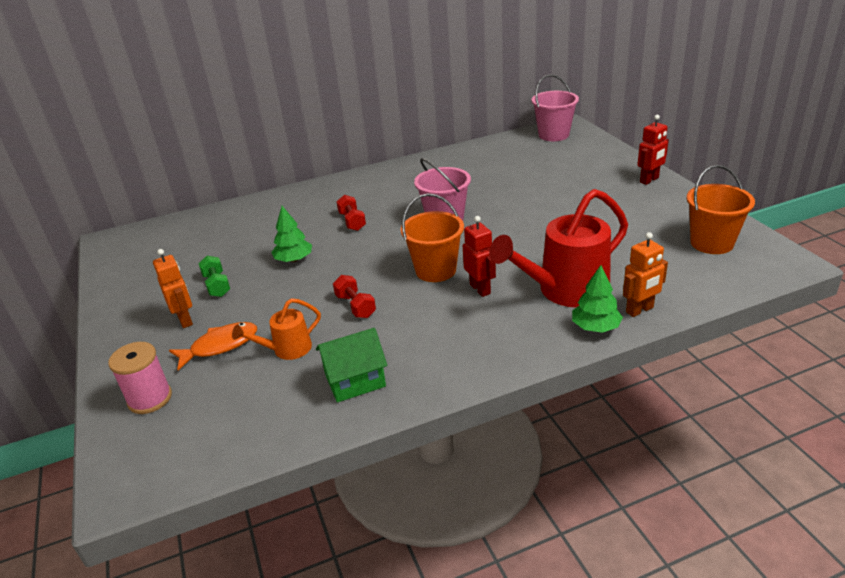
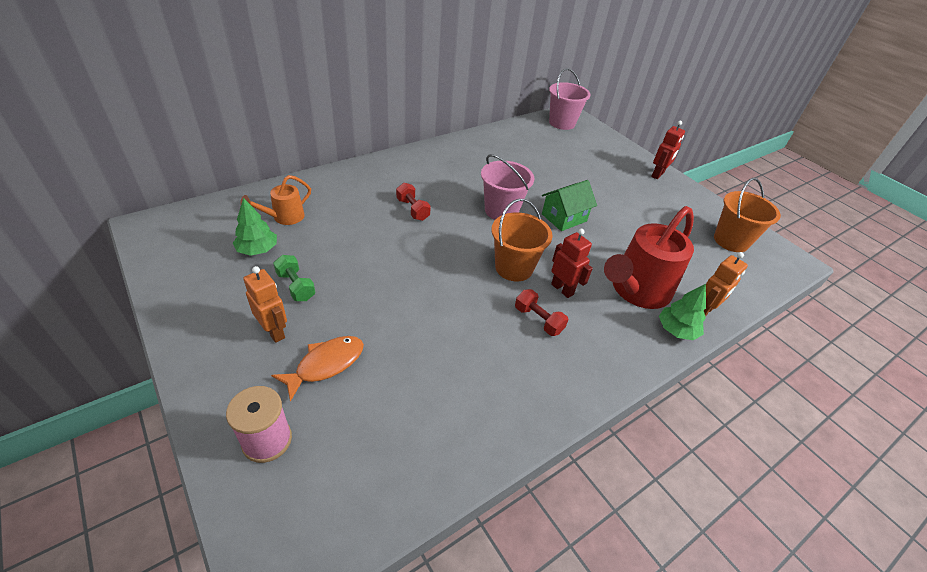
camera: 20 degrees left, 10 degrees up
orange watering can [232,298,321,360] -> orange watering can moved to [240,175,311,225]
green tree [271,206,312,262] -> green tree moved to [233,198,277,256]
green house [316,328,388,402] -> green house moved to [542,180,597,231]
red dumbbell [333,275,376,318] -> red dumbbell moved to [515,289,568,336]

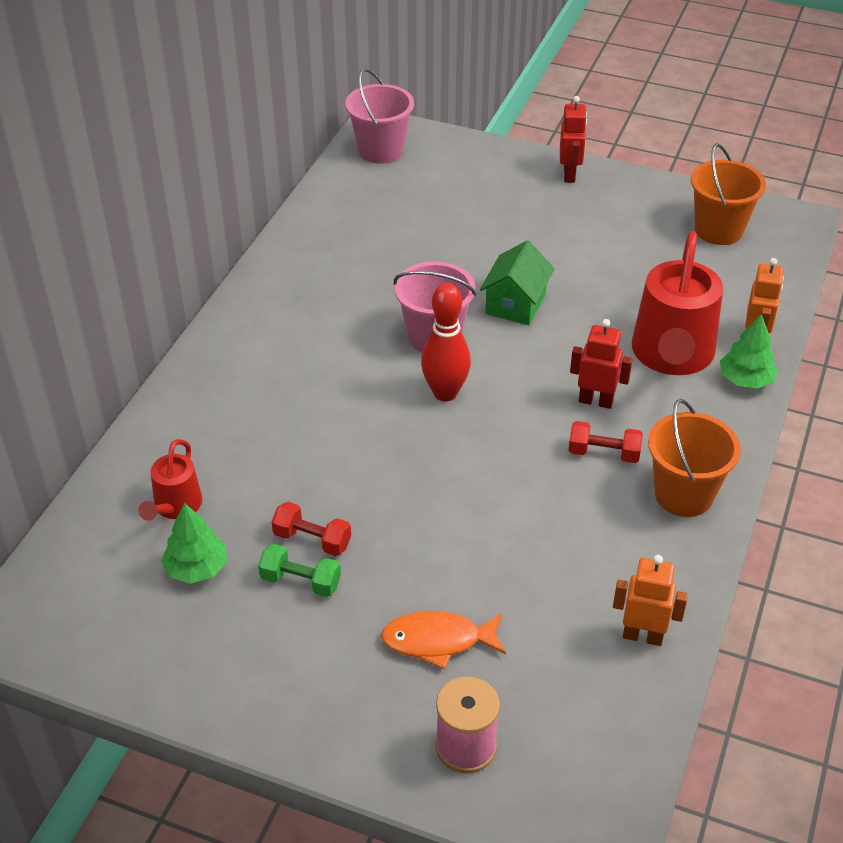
camera: 30 degrees left, 0 degrees up
orange watering can [240,175,311,225] -> red watering can [138,439,202,521]
orange robot [243,266,287,343] -> orange robot moved to [613,555,688,646]
orange fish [271,336,364,402] -> orange fish turned 105 degrees counterclockwise [381,611,506,669]
red dumbbell [396,183,431,221] -> red dumbbell moved to [271,502,351,556]
orange bucket [491,199,552,282] -> orange bucket moved to [648,399,741,517]
none -> red bowling pin [421,283,471,401]

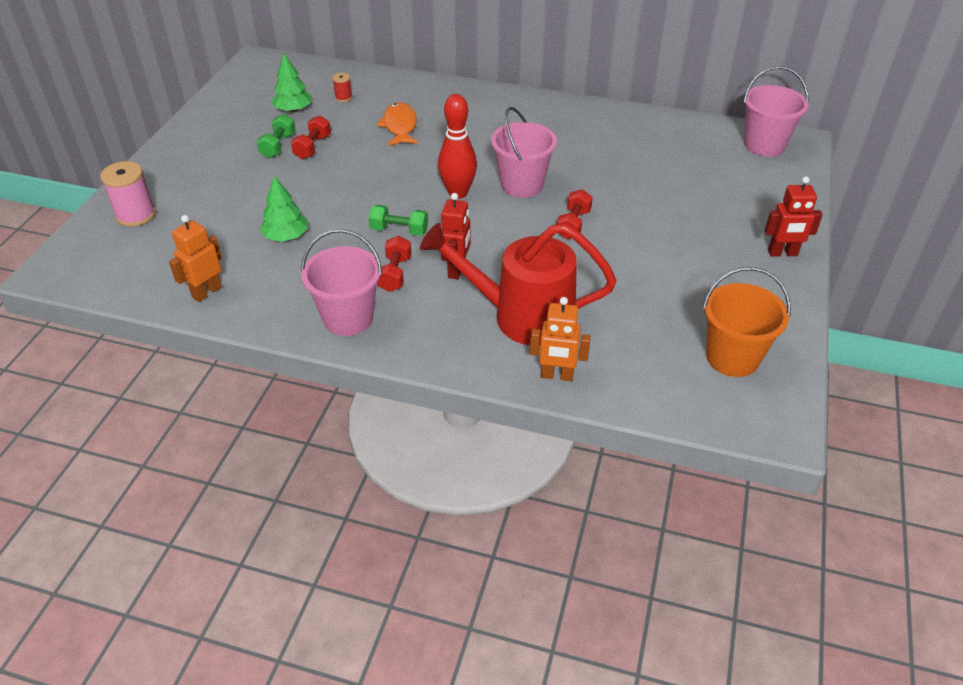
camera: 85 degrees right, 0 degrees up
red watering can [138,439,202,521] -> red spool [332,73,352,102]
orange fish [381,611,506,669] -> orange fish moved to [376,102,418,146]
green house [480,240,555,325] -> red dumbbell [557,189,593,239]
orange robot [613,555,688,646] -> orange robot turned 150 degrees counterclockwise [169,215,222,302]
orange bucket [648,399,741,517] -> pink bucket [301,229,382,336]
green tree [720,314,778,389] -> green tree moved to [259,176,308,242]
none -> green dumbbell [369,205,428,236]

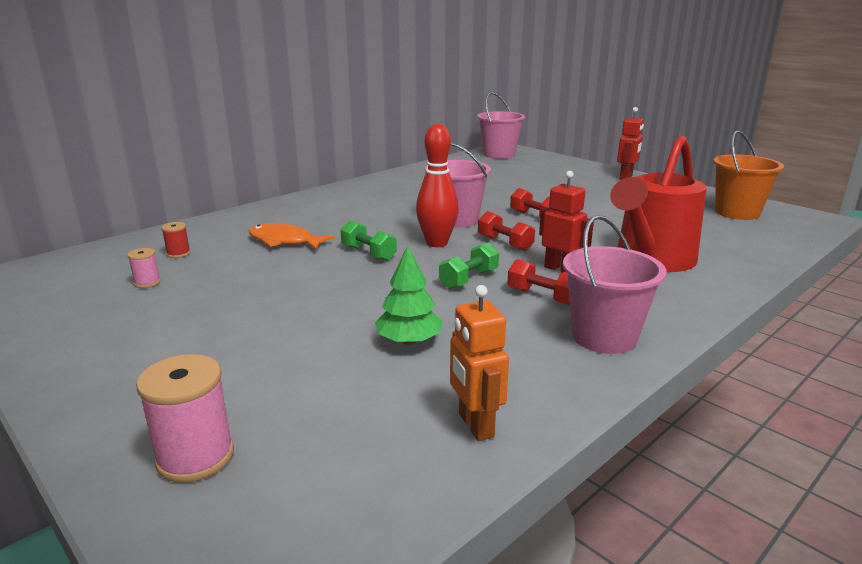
camera: 60 degrees left, 20 degrees down
green dumbbell [257,114,296,158] -> green dumbbell moved to [340,220,397,261]
green tree [271,53,312,112] -> pink spool [127,248,161,288]
red dumbbell [291,115,331,159] -> red dumbbell moved to [478,211,535,251]
orange robot [530,297,591,381] -> none

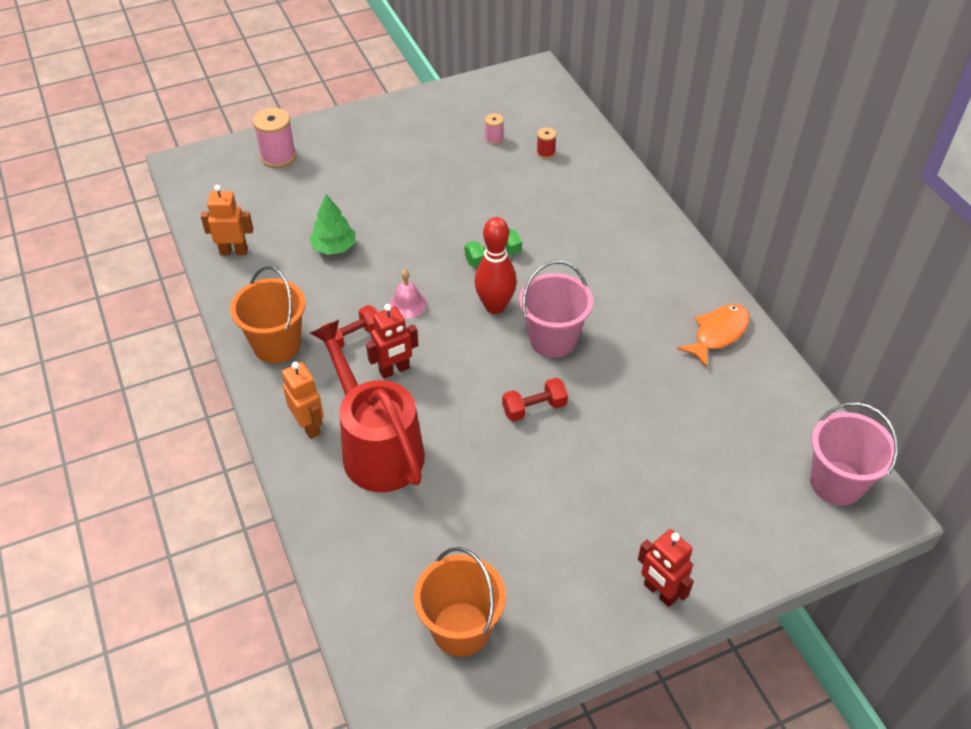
camera: 110 degrees right, 25 degrees up
orange fish [249,223,335,250] -> orange fish moved to [677,304,750,367]
green dumbbell [439,242,499,289] -> pink bell [389,269,427,318]
red dumbbell [478,211,535,251] -> none
pink bucket [563,215,667,354] -> orange bucket [230,266,305,363]
none -> orange robot [282,362,324,439]

